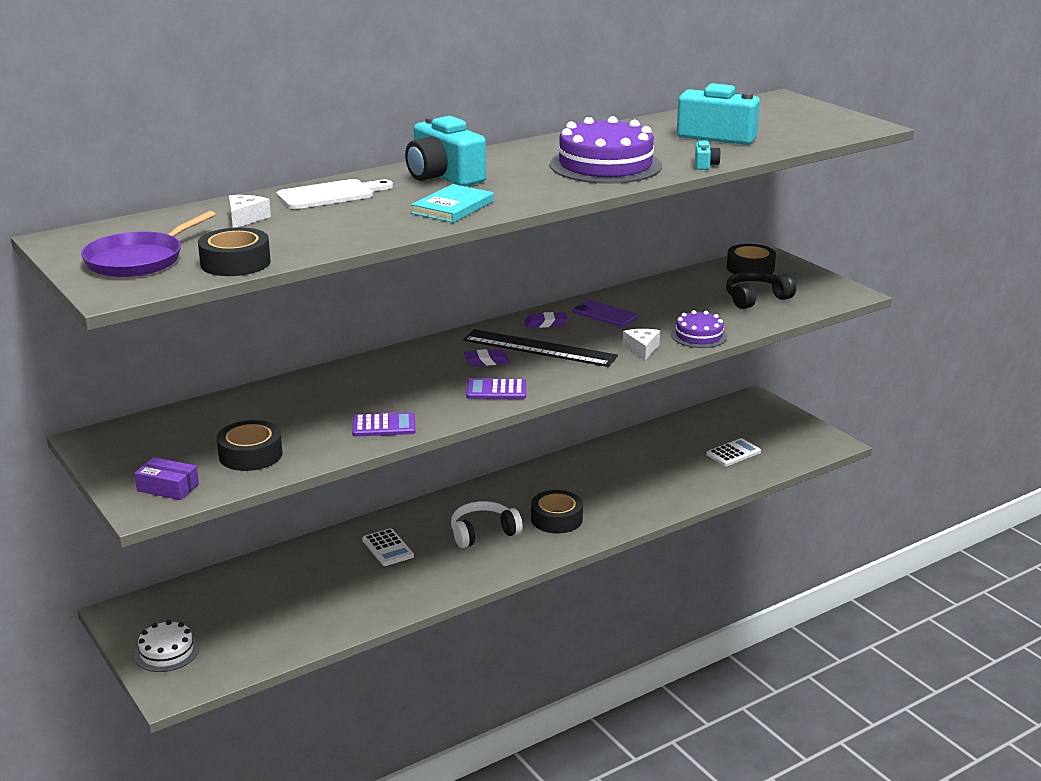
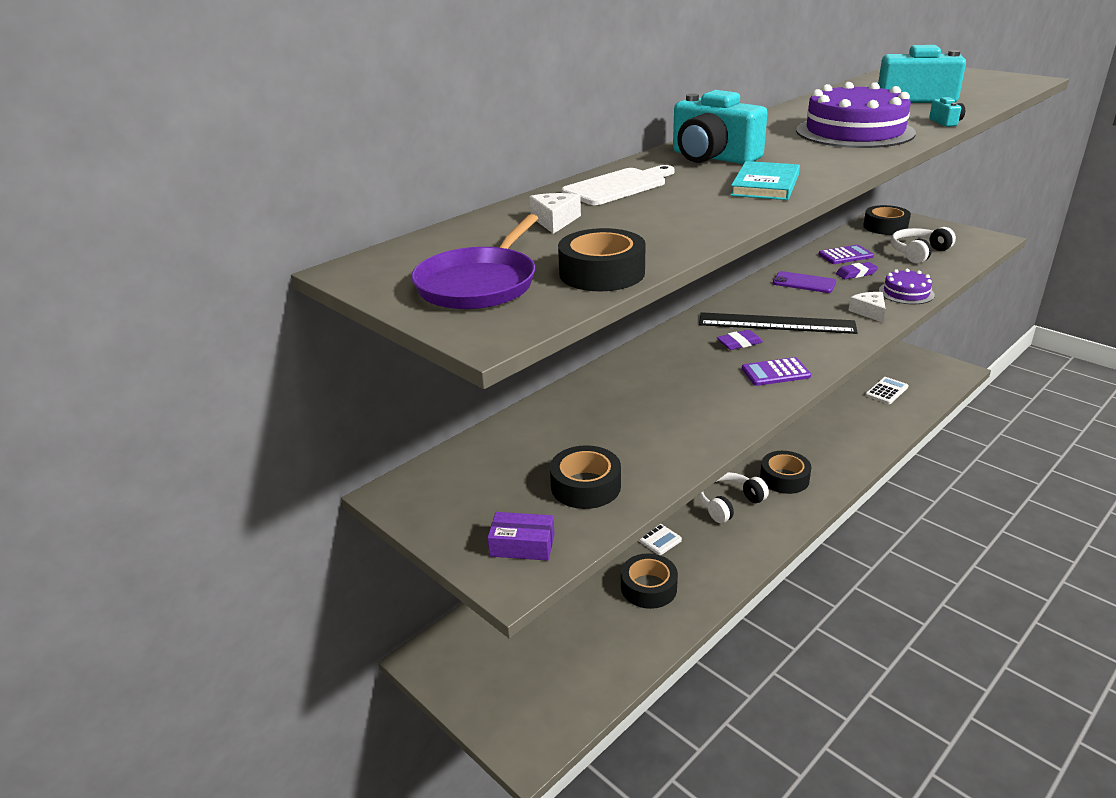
camera: 10 degrees left, 5 degrees up
white cake [134,620,199,672] -> none
purple calculator [352,412,416,437] -> purple calculator moved to [818,245,874,264]
purple eraser [525,312,568,328] -> purple eraser moved to [836,262,878,279]
black headphones [726,272,796,309] -> white headphones [891,227,956,264]
none -> black tape [621,553,678,609]

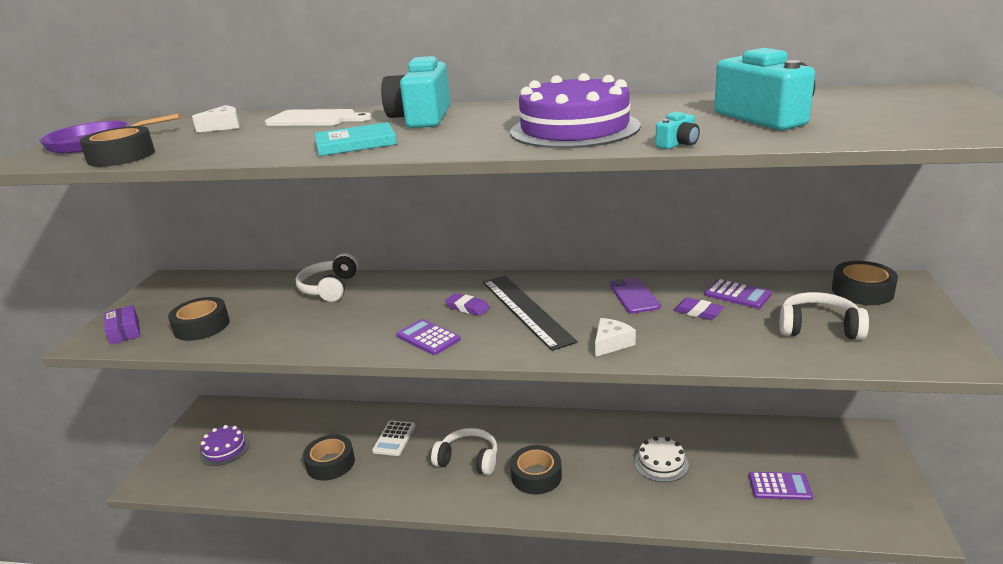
camera: 55 degrees right, 5 degrees down
white calculator [865,377,909,404] -> purple calculator [749,472,813,500]
purple cake [879,269,935,304] -> purple cake moved to [199,425,250,466]
none -> white headphones [296,253,358,302]
none -> white cake [634,436,689,482]

